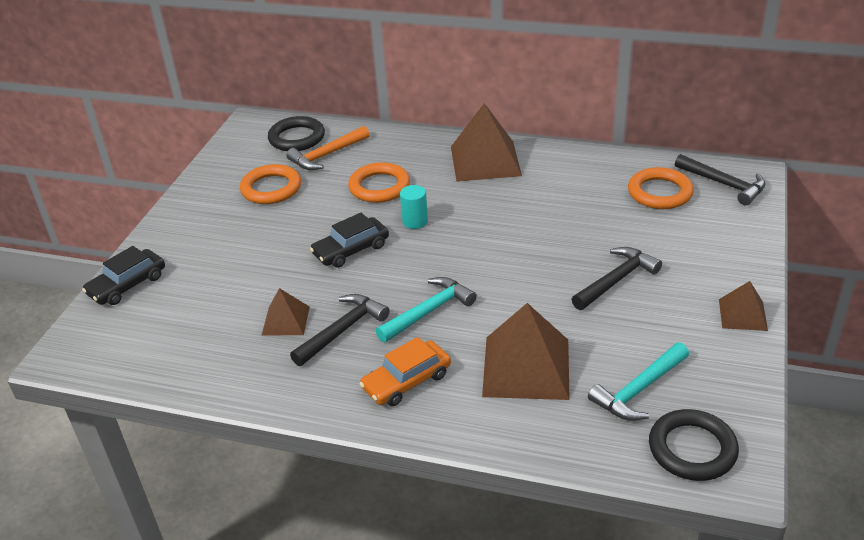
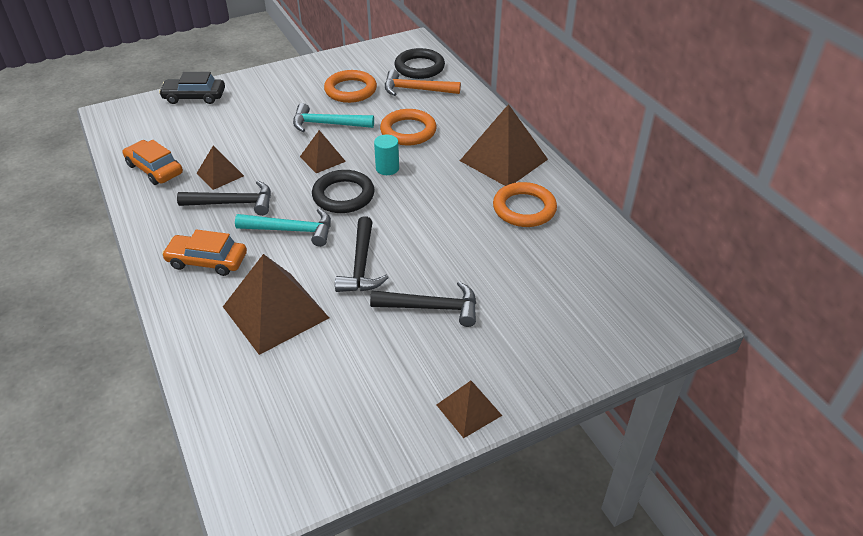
camera: 45 degrees right, 5 degrees up
black car [310,213,389,268] -> brown pyramid [300,130,346,173]
turquoise hammer [588,342,689,421] -> turquoise hammer moved to [293,103,374,132]
orange ring [628,167,694,209] -> orange ring moved to [493,182,557,227]
black ring [649,409,739,481] -> black ring moved to [312,170,375,213]
black hammer [675,154,766,205] -> black hammer moved to [335,216,389,292]
none -> orange car [123,140,183,185]

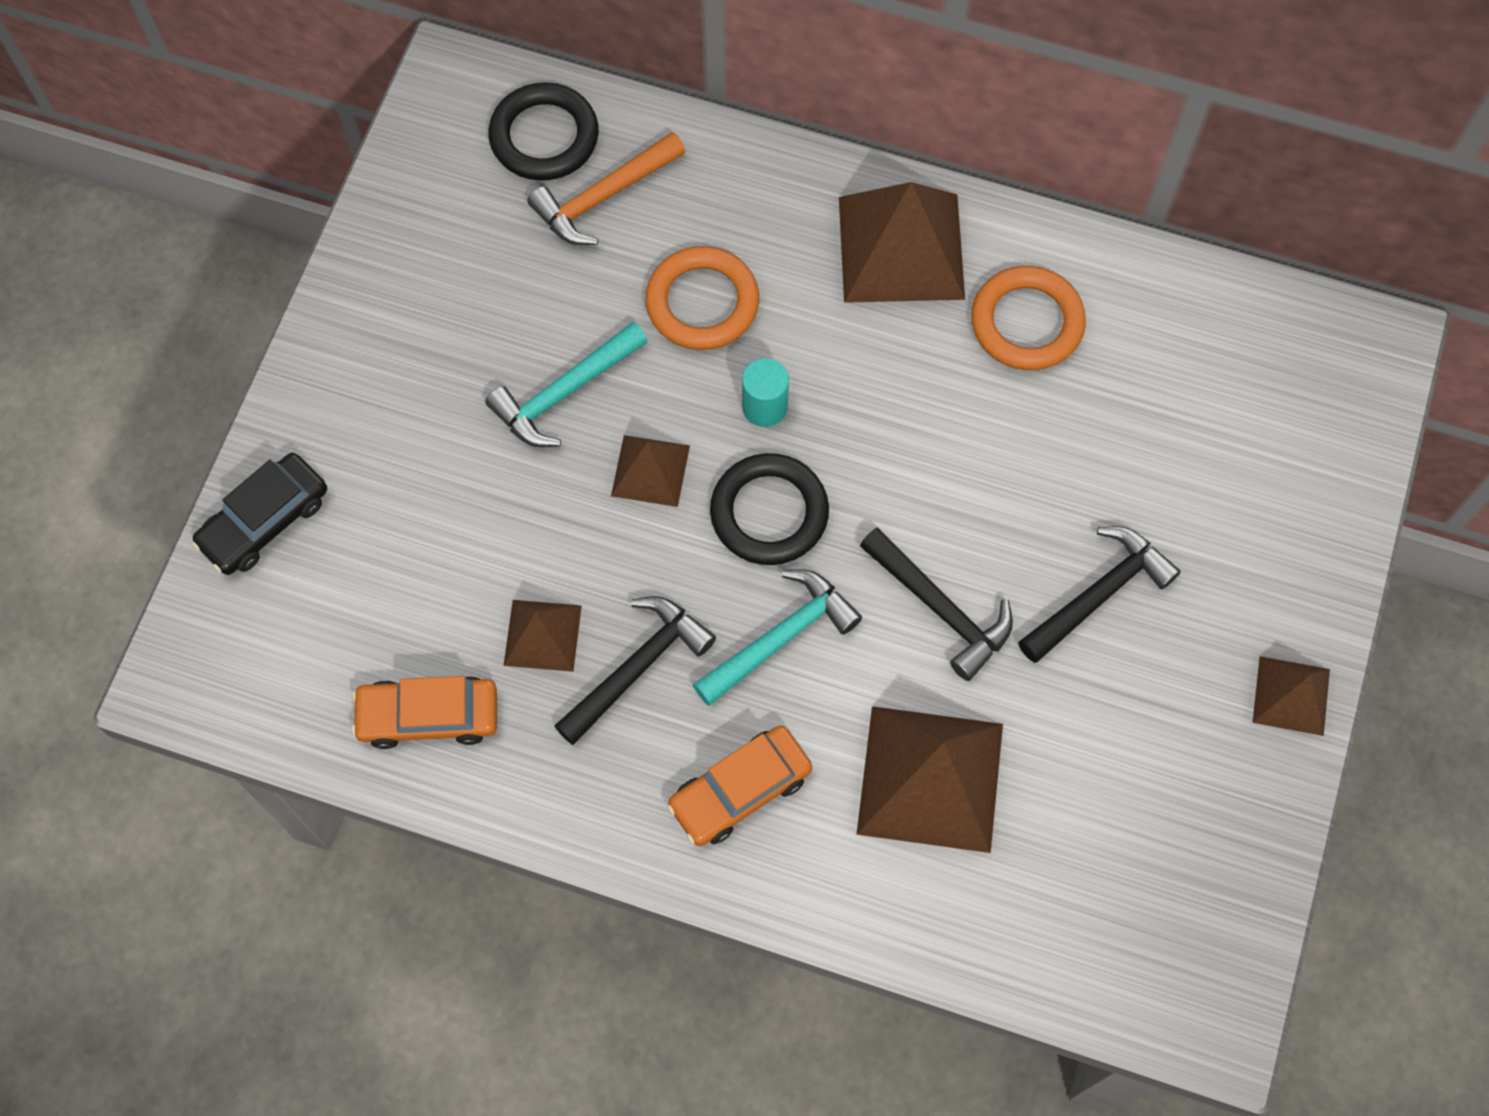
camera: 45 degrees left, 25 degrees up
orange ring [324,70,377,103] -> none

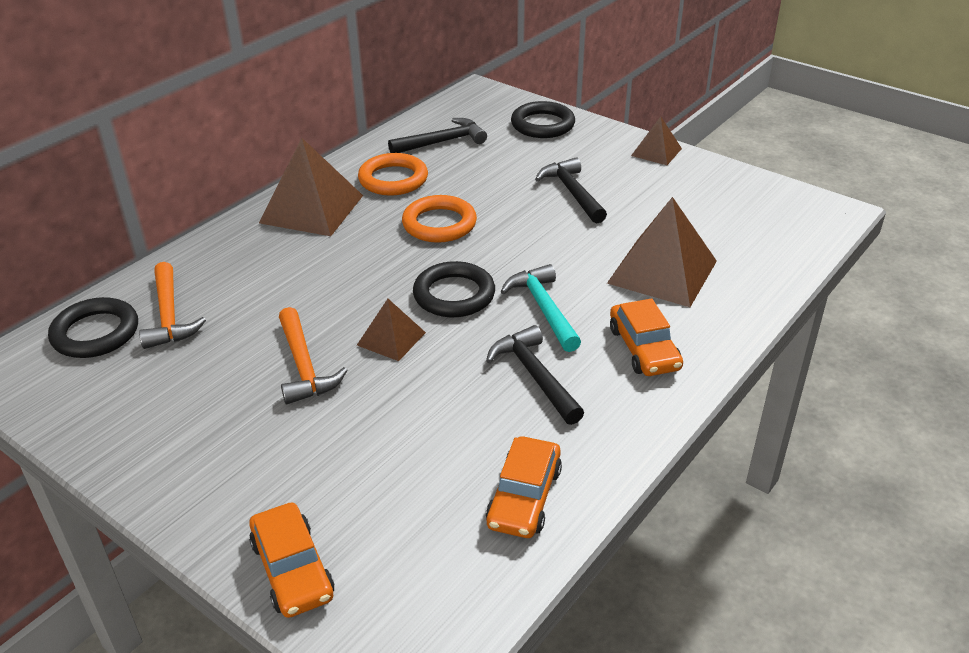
camera: 70 degrees left, 30 degrees down
black car [192,453,327,575] -> orange car [249,502,334,618]
turquoise hammer [485,322,648,447] -> orange hammer [279,307,348,404]
brown pyramid [504,600,582,672] -> none
orange ring [645,246,759,350] -> orange ring moved to [402,195,477,243]
turquoise cylinder [742,358,789,427] -> none
black hammer [860,527,1013,681] -> black hammer moved to [388,118,487,153]
none -> black ring [511,101,575,138]

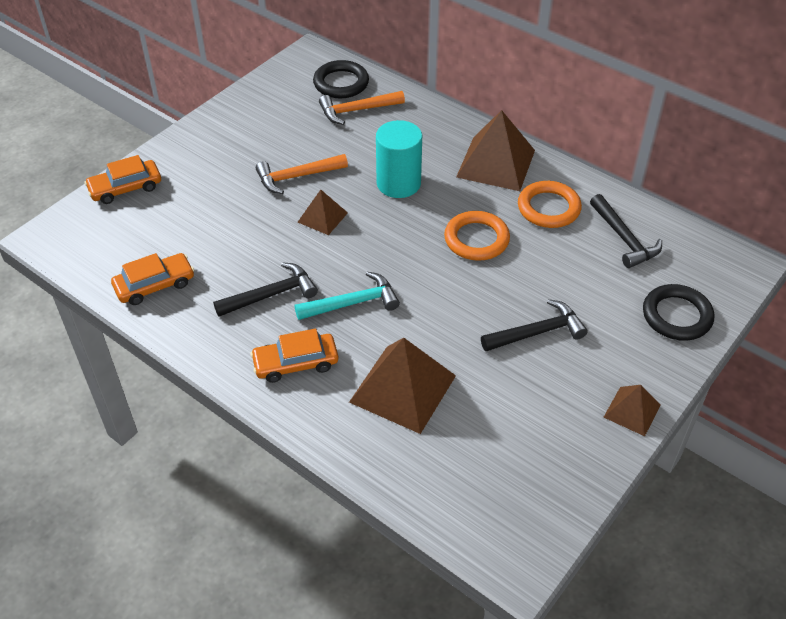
camera: 90 degrees right, 10 degrees up
black ring [413,261,495,317] -> none
orange car [486,436,562,538] -> orange car turned 135 degrees clockwise [111,253,194,305]
none -> turquoise cylinder [376,120,422,198]

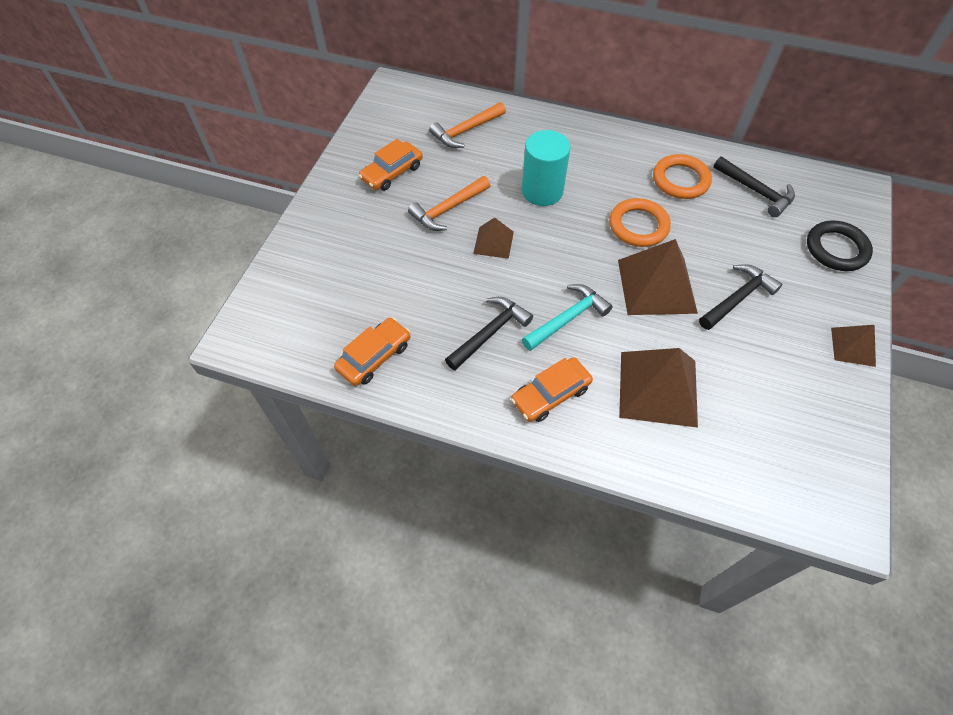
camera: 20 degrees left, 10 degrees up
orange car [84,155,161,204] -> orange car moved to [358,139,423,191]
black ring [313,60,369,98] -> none
brown pyramid [456,110,535,191] -> brown pyramid moved to [618,239,698,315]

